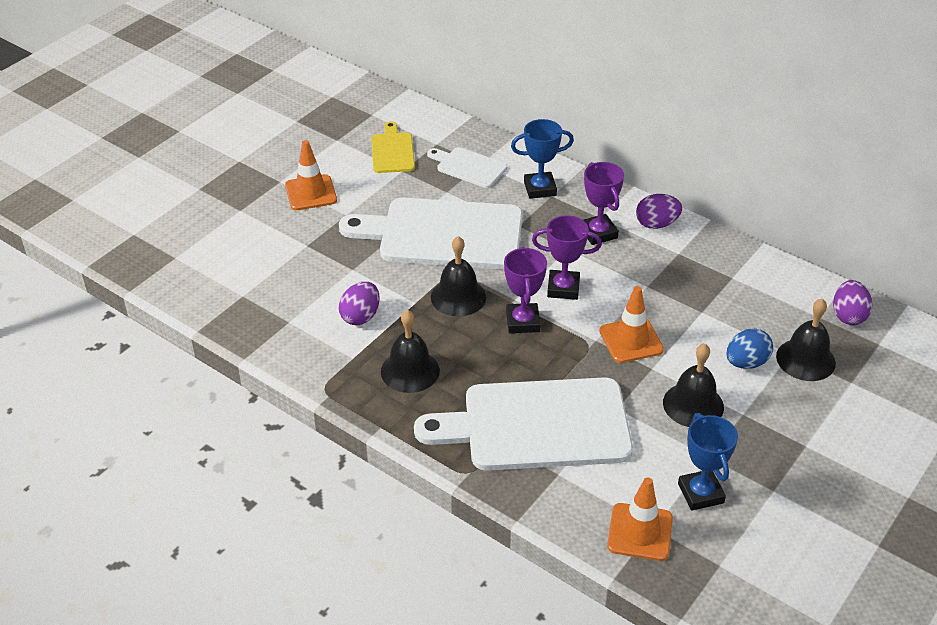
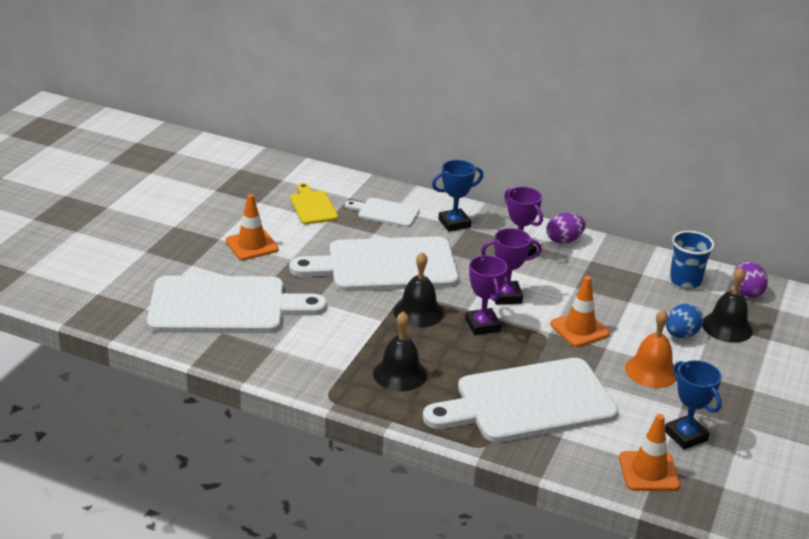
camera: 15 degrees left, 10 degrees down
purple egg [339,282,380,325] -> none
black bell [663,344,724,427] -> orange bell [625,309,676,388]
none -> white cutting board [147,276,327,333]
none -> blue cup [670,231,715,289]

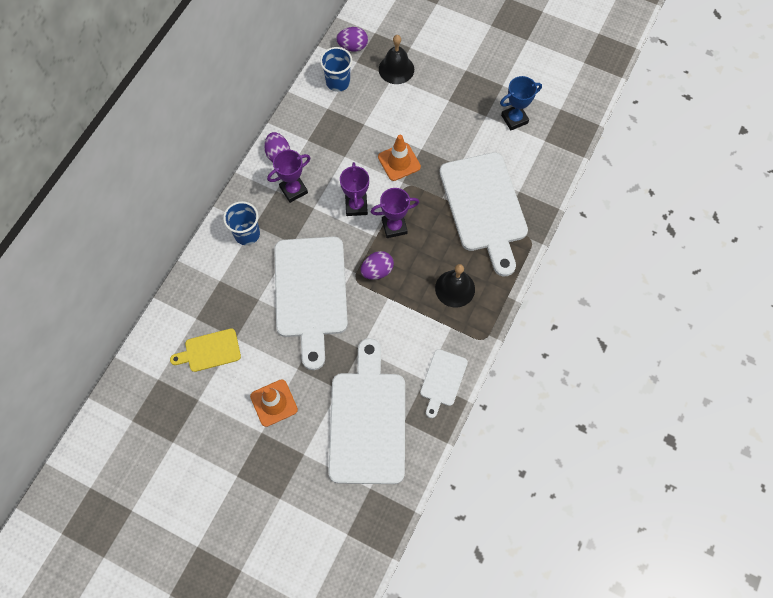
camera: 85 degrees left, 35 degrees up
white cutting board [345,198,420,227] -> white cutting board moved to [420,349,468,418]
black bell [394,252,444,328] -> purple egg [361,251,394,280]
blue trophy [432,160,483,232] -> blue cup [223,201,260,245]
orange traffic cone [619,414,680,491] -> none
orange bell [625,309,676,388] -> none
blue egg [666,303,703,338] -> none

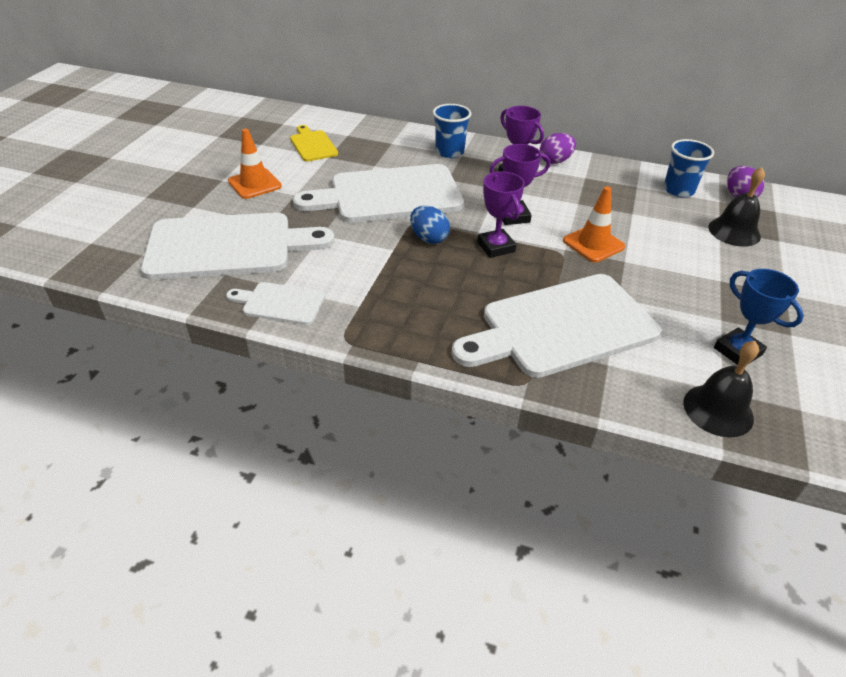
camera: 80 degrees right, 25 degrees down
purple egg [361,251,394,280] -> blue egg [410,206,450,244]
black bell [435,264,475,308] -> black bell moved to [683,341,759,437]

